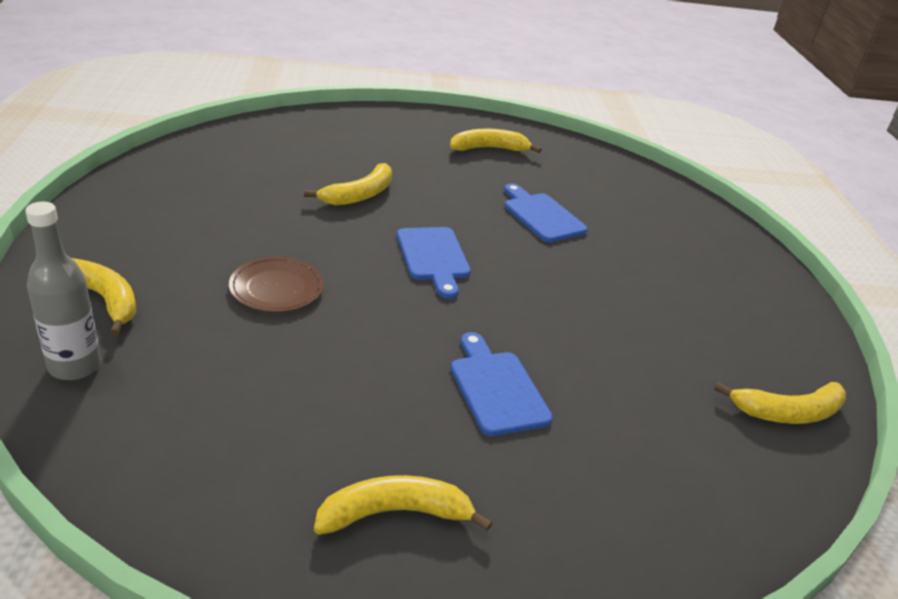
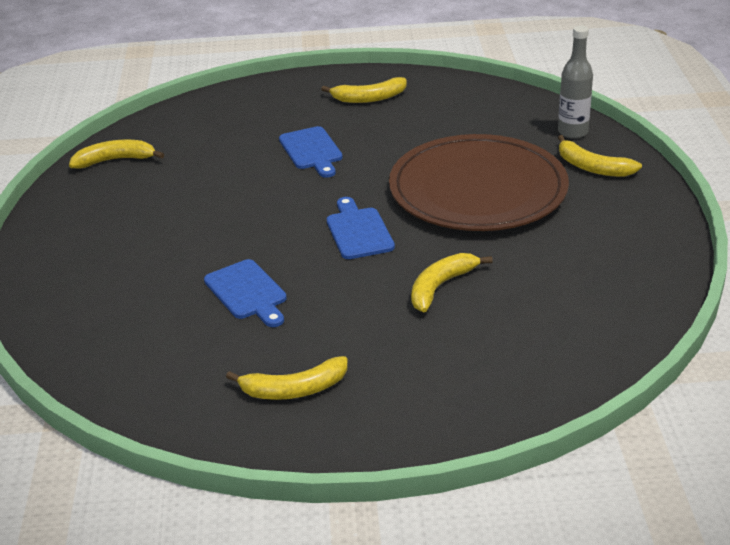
camera: 175 degrees left, 0 degrees up
brown plate [229,256,324,312] -> brown plate [389,134,569,231], size x2.49

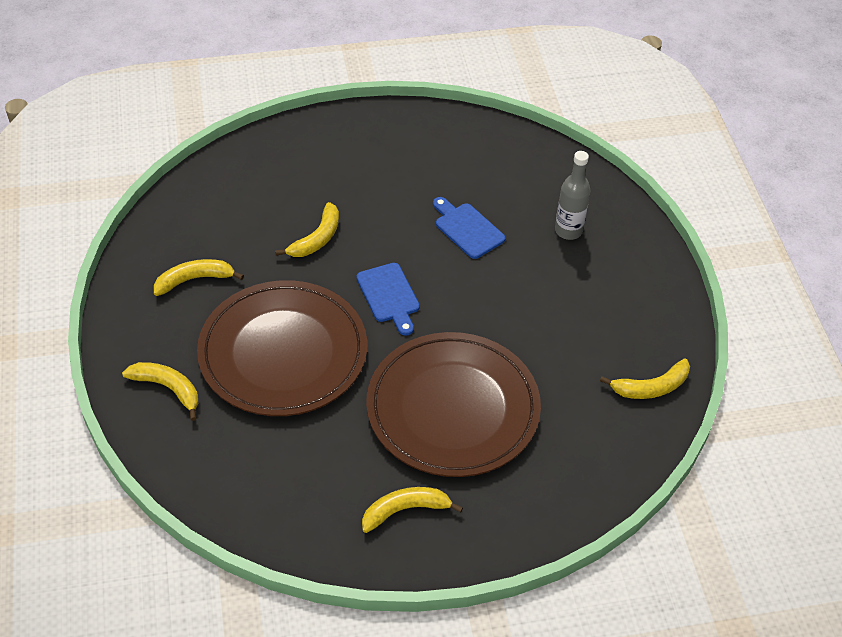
camera: 170 degrees right, 15 degrees up
yellow banana [226,356,347,400] -> yellow banana moved to [154,259,244,296]
blue cutting board [279,126,343,178] -> brown plate [366,332,541,477]
grey bottle [558,26,593,139] -> grey bottle moved to [555,151,590,240]

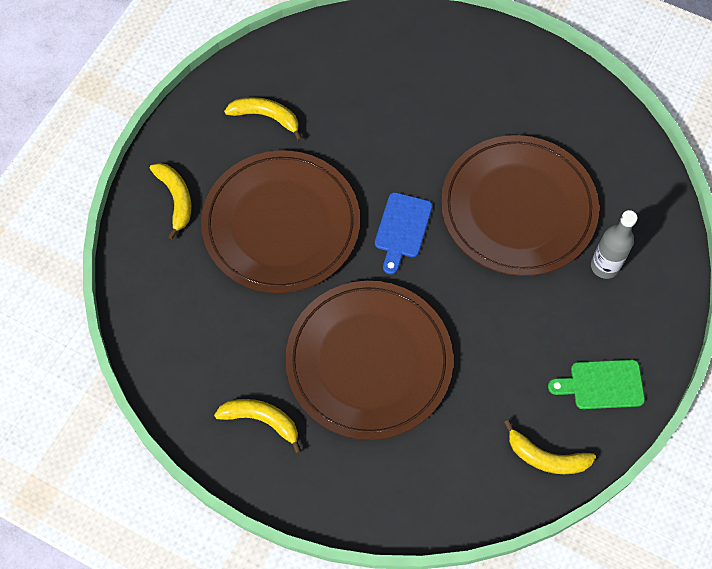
camera: 40 degrees right, 15 degrees up
yellow banana [275,202,339,257] -> none
blue cutting board [433,197,505,259] -> brown plate [441,135,599,276]
none -> green cutting board [548,360,645,409]

